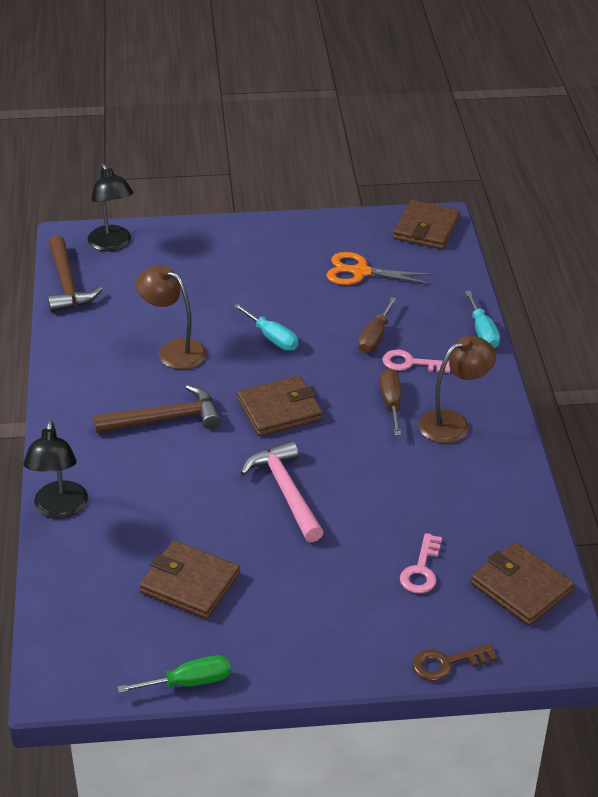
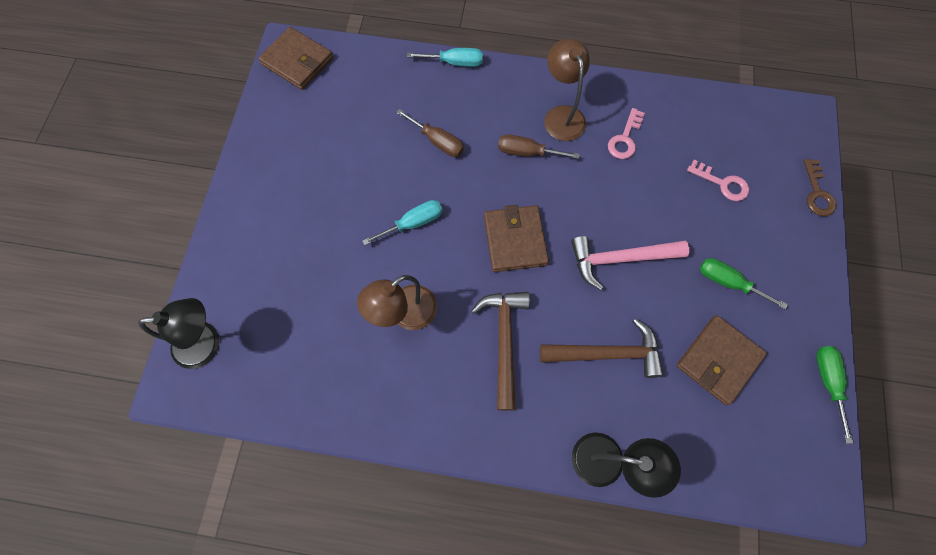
camera: 75 degrees left, 30 degrees up
brown hammer [48,235,102,312] -> brown hammer moved to [540,318,664,378]
orange scissors [326,252,433,285] -> none
pink key [382,349,450,373] -> pink key moved to [608,108,645,159]
brown wallet [471,542,574,626] -> none
none -> green screwdriver [700,258,788,309]

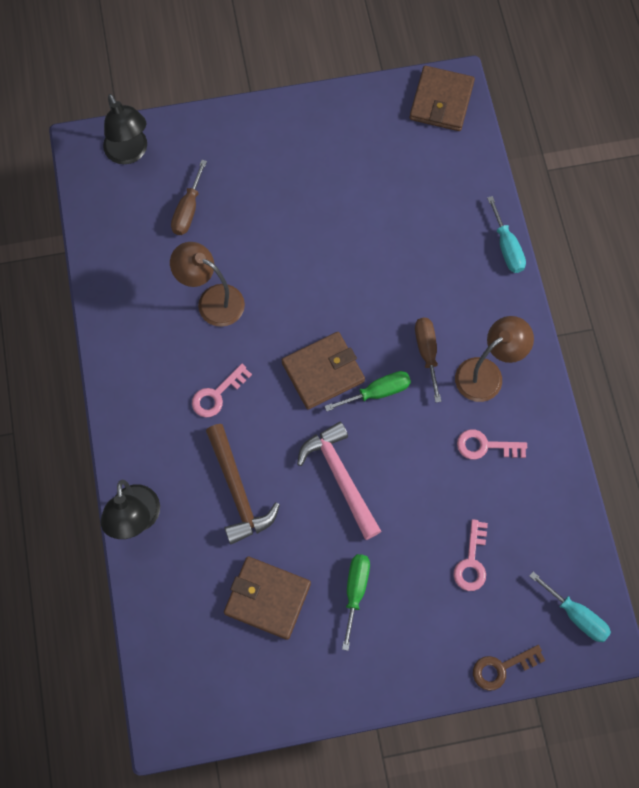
camera: 70 degrees right, 0 degrees up
turquoise screwdriver [362,200,443,245] -> turquoise screwdriver moved to [529,572,611,642]
brown screwdriver [396,109,464,157] -> brown screwdriver moved to [171,160,207,235]
brown hammer [471,292,530,411] -> pink key [192,364,252,418]
green screwdriver [816,346,853,444] -> green screwdriver moved to [324,371,411,411]

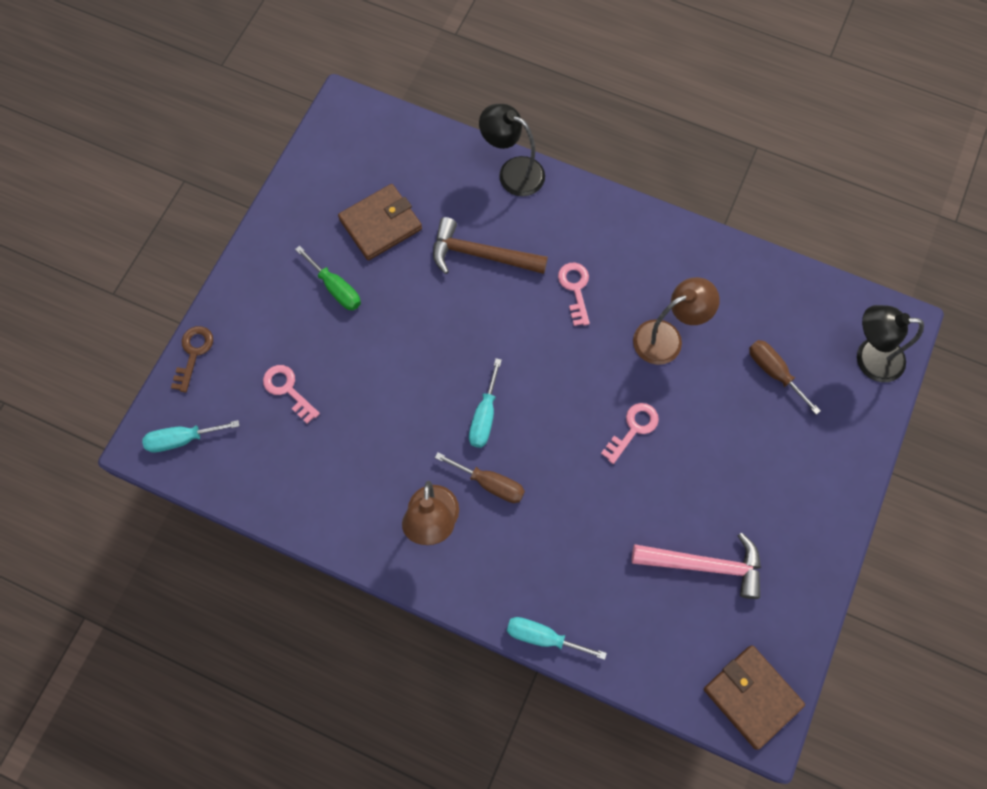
camera: 125 degrees right, 0 degrees up
brown wallet [282,332,365,410] -> none
pink hammer [297,422,381,540] -> pink hammer moved to [632,532,761,599]
green screwdriver [324,371,411,411] -> turquoise screwdriver [469,358,502,448]
pink key [457,429,527,460] -> pink key moved to [601,403,659,464]

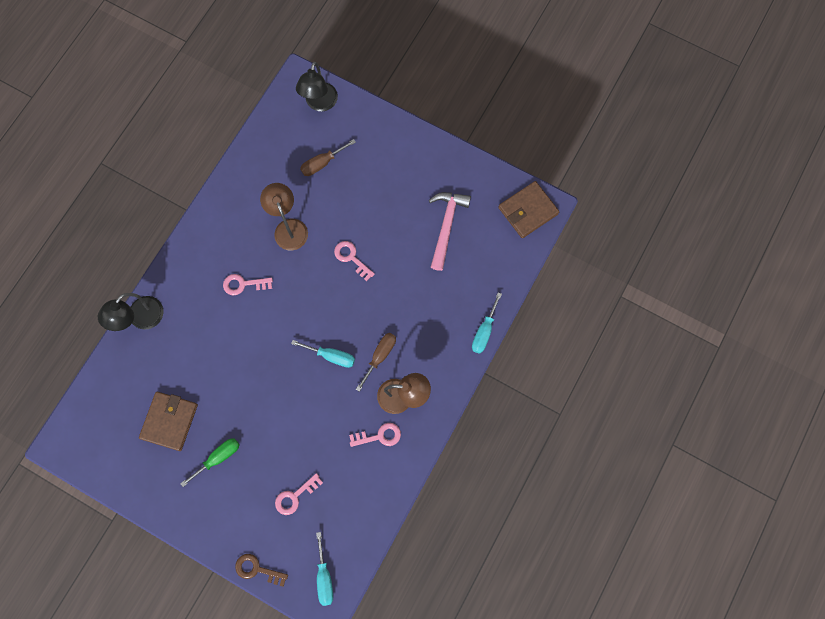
camera: 85 degrees left, 5 degrees up
brown wallet [338,184,422,260] -> brown wallet turned 45 degrees clockwise [139,392,198,451]
brown hammer [433,217,548,274] -> none
none -> pink key [349,423,401,447]

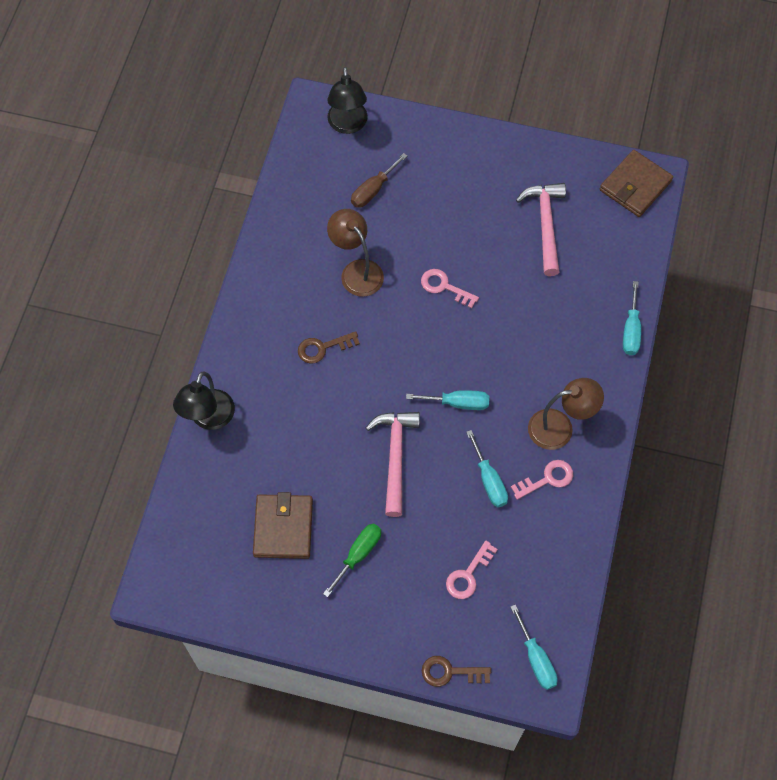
camera: 15 degrees left, 10 degrees down
pink key [223,274,273,295] -> brown key [298,331,360,363]
brown screwdriver [356,333,396,392] -> none
none -> pink hammer [366,412,420,517]
none -> turquoise screwdriver [466,430,508,507]

